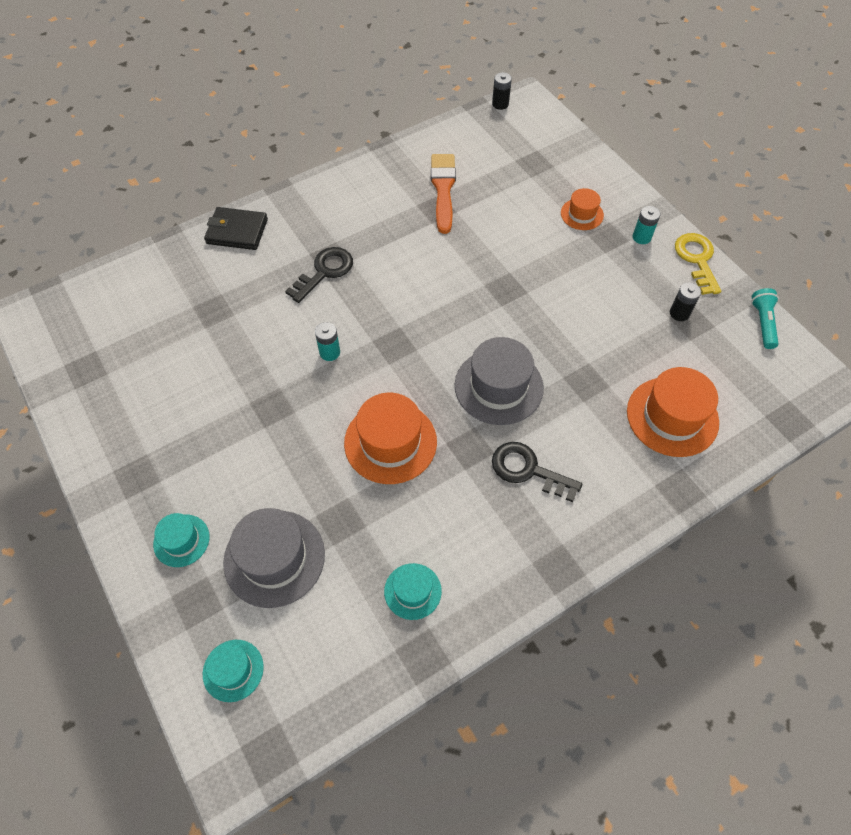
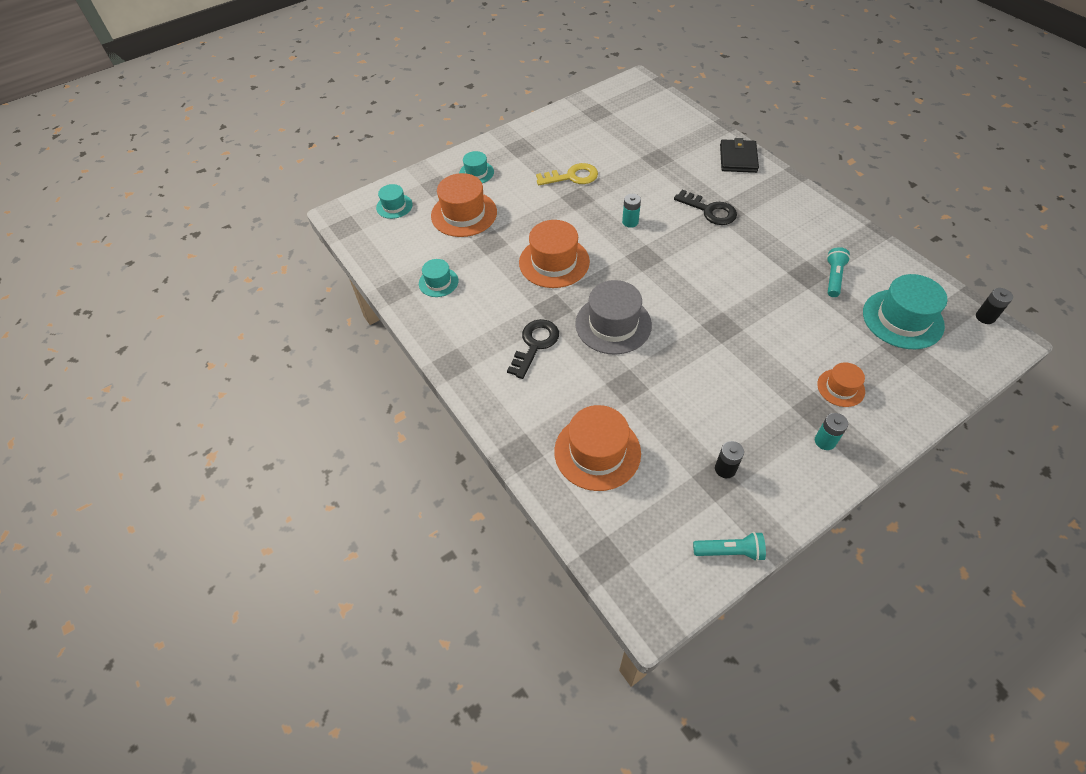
camera: 90 degrees right, 5 degrees down
grey hat [223,508,325,608] -> orange hat [431,173,497,237]
orange brush [431,154,456,234] -> turquoise flashlight [827,247,850,297]
yellow key [675,233,721,295] -> yellow key moved to [536,163,598,185]
none -> turquoise hat [863,274,947,349]

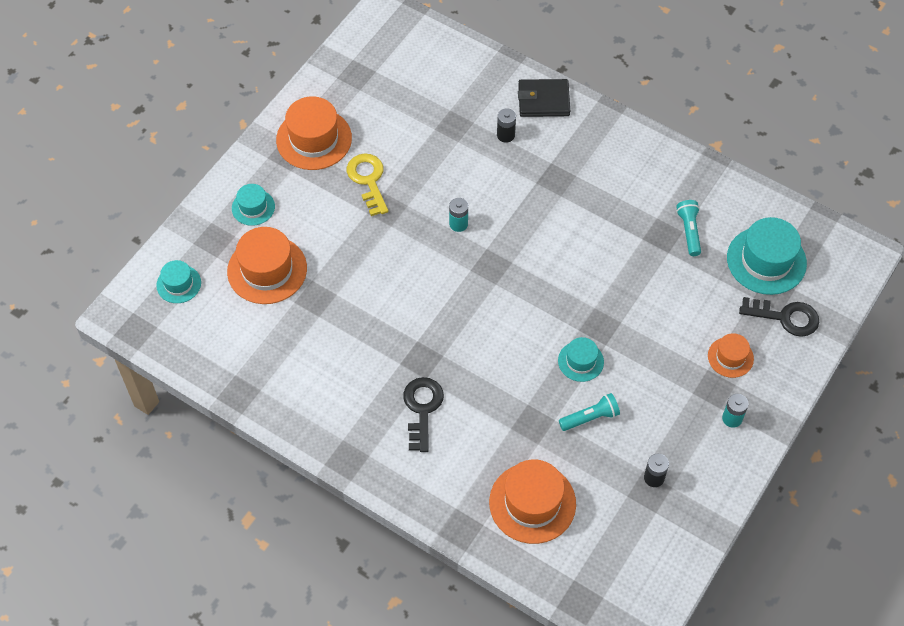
camera: 25 degrees left, 5 degrees up
turquoise hat [419,259,458,297] -> turquoise hat moved to [558,337,604,382]
orange hat [519,220,590,288] -> orange hat moved to [276,96,352,170]
yellow key [536,163,598,185] -> yellow key turned 75 degrees counterclockwise [347,154,388,216]
grey hat [575,280,652,355] -> none
black key [674,190,737,225] -> black key moved to [739,297,819,337]
turquoise flashlight [693,532,766,561] -> turquoise flashlight moved to [559,393,620,431]
black wallet [720,138,759,173] -> black wallet turned 75 degrees counterclockwise [518,79,570,117]
black battery [976,288,1013,324] -> black battery moved to [497,108,516,143]

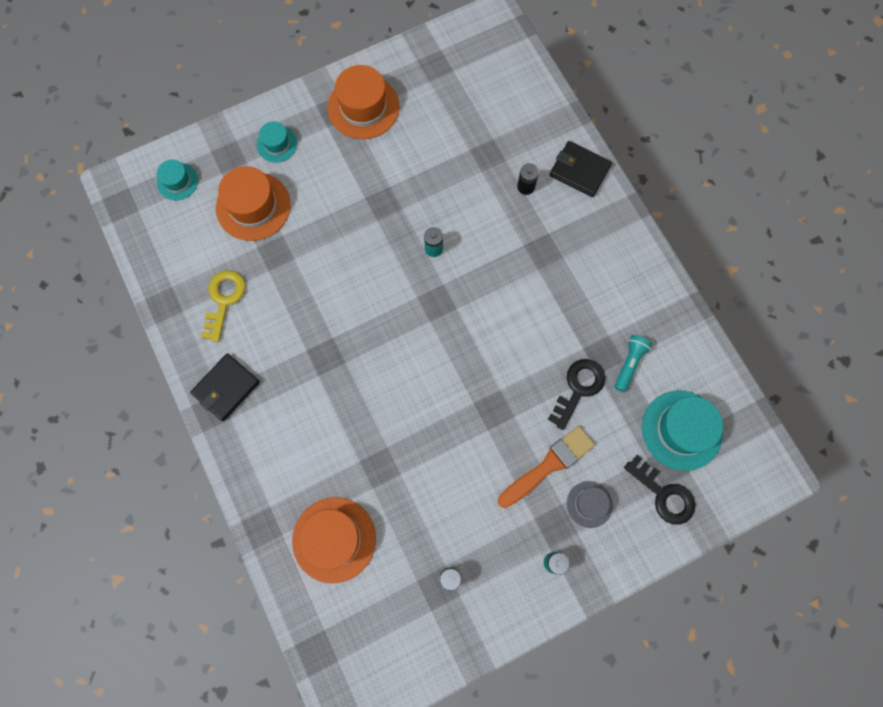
camera: 30 degrees right, 15 degrees up
yellow key [347,154,388,216] -> yellow key moved to [201,270,246,342]
black key [403,377,444,452] -> black key moved to [548,359,605,430]
turquoise hat [558,337,604,382] -> none
turquoise flashlight [559,393,620,431] -> none
orange hat [708,333,754,378] -> grey hat [567,481,613,528]
none -> black wallet [190,353,260,421]
none -> orange brush [498,426,595,508]

